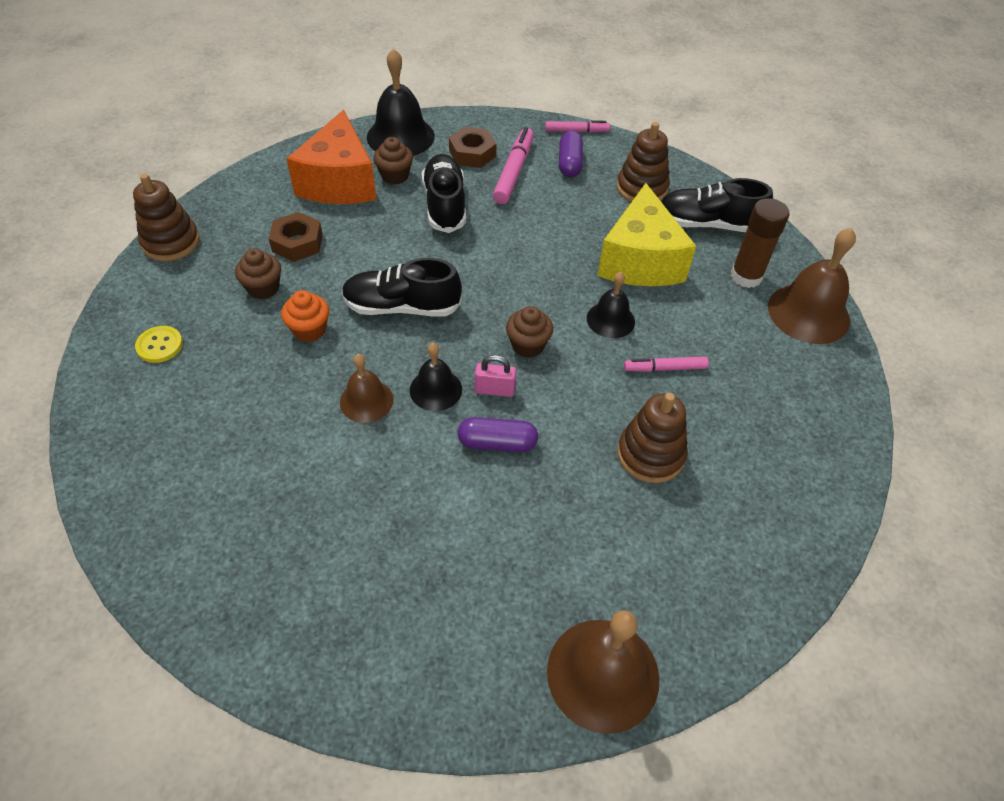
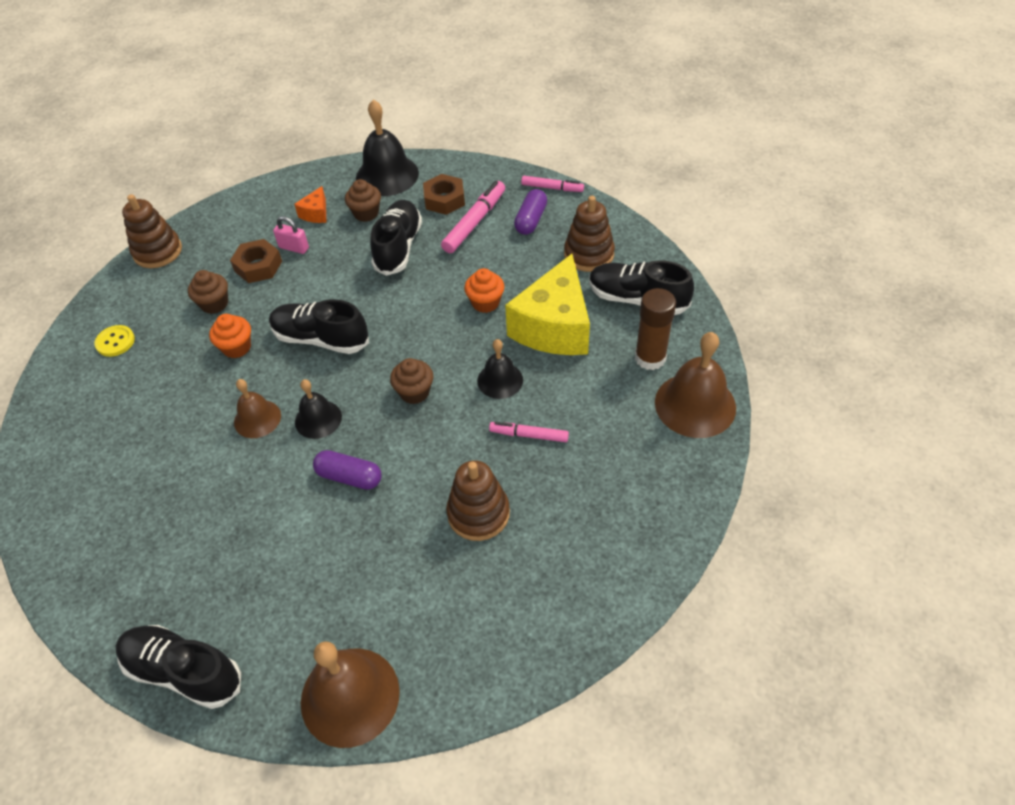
camera: 20 degrees right, 0 degrees up
orange cheese [286,110,376,204] -> orange cheese [294,186,327,223], size x0.42
pink padlock [475,355,516,397] -> pink padlock moved to [273,216,309,254]
none -> black shoe [116,625,241,709]
none -> orange cupcake [464,268,504,313]

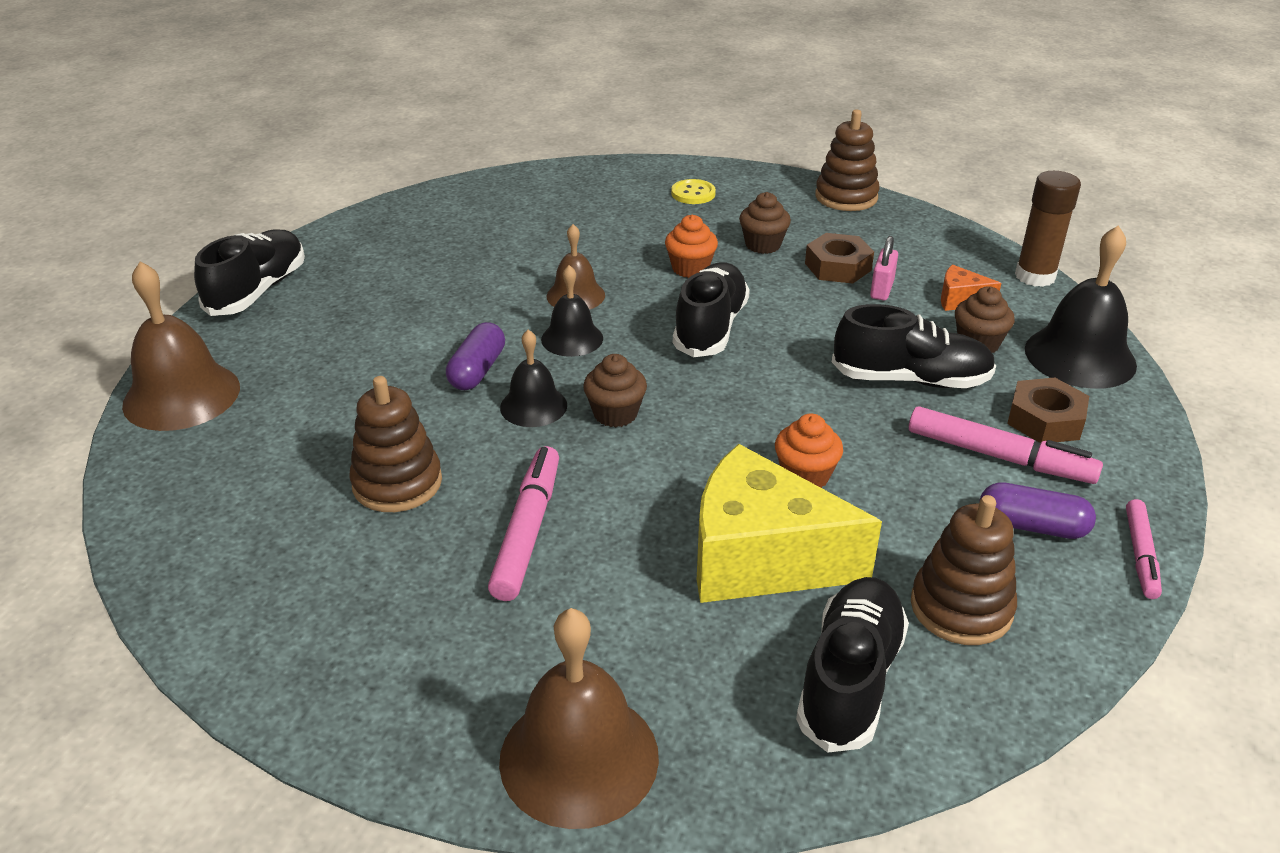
camera: 85 degrees right, 15 degrees down
black bell [477,339,523,399] -> black bell moved to [500,330,567,427]
pink marker [489,422,569,442] -> pink marker [488,446,559,601], size x1.60
brown glue stick [635,288,676,370] -> brown glue stick moved to [1015,171,1081,287]

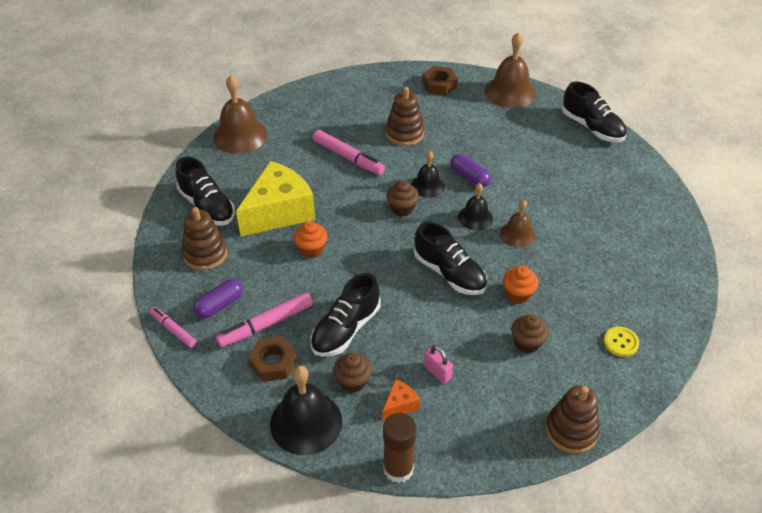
camera: 120 degrees right, 10 degrees up
brown nut [805,233,874,284] -> brown nut moved to [422,66,458,96]

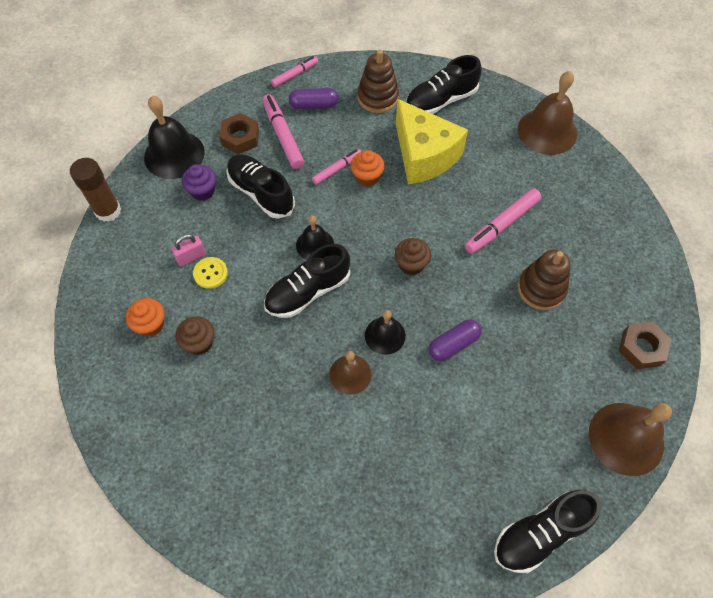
camera: 100 degrees right, 15 degrees up
purple capsule [193,279,243,319] -> purple capsule turned 60 degrees counterclockwise [289,88,339,109]
brown cupcake [333,353,372,393] -> purple cupcake [182,164,216,201]
orange cheese [383,379,420,420] -> none
black bell [411,151,445,198] -> black bell moved to [296,215,334,260]
orange cupcake [503,266,539,303] -> orange cupcake moved to [126,298,164,336]
brown stacking toy [546,385,600,453] -> none
yellow button [604,327,639,357] -> yellow button moved to [193,257,228,289]
none -> pink marker [312,149,361,185]

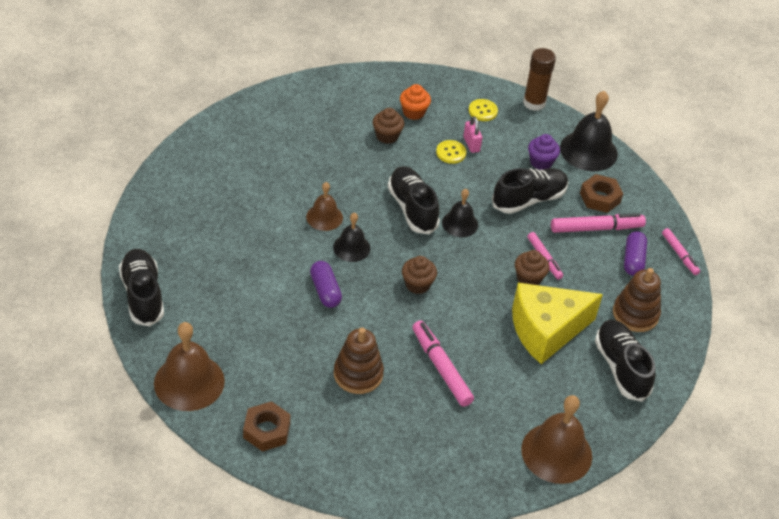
camera: 100 degrees right, 15 degrees down
orange cupcake [351,150,385,187] -> brown cupcake [515,250,549,285]
none -> yellow button [469,99,498,121]

